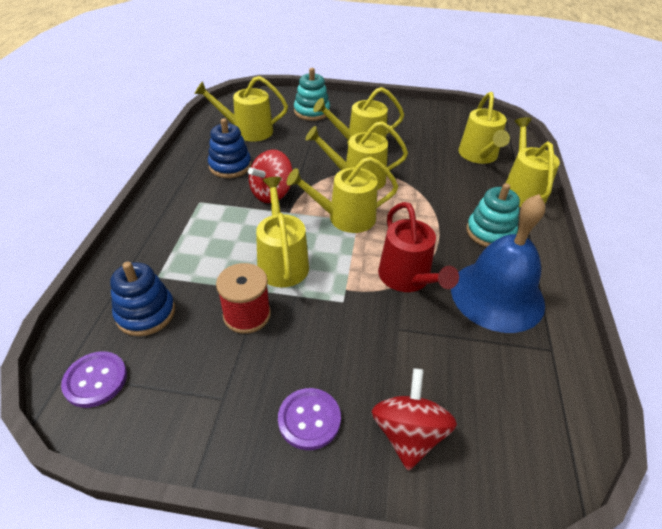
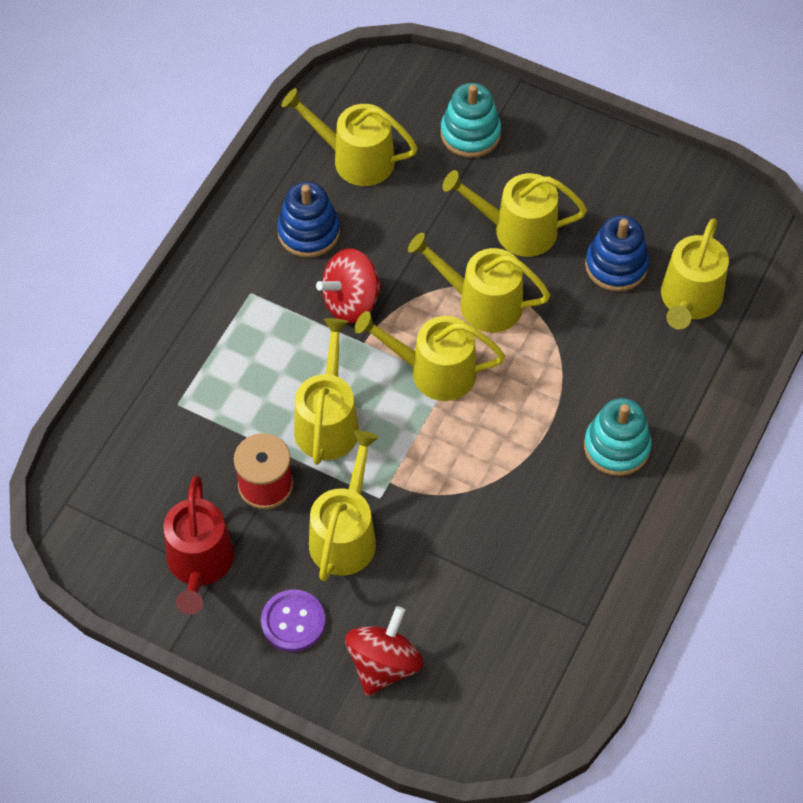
camera: 20 degrees right, 15 degrees up
purple button [61,351,127,408] -> none
blue stacking toy [110,262,175,336] -> blue stacking toy moved to [585,215,650,292]
red watering can [378,202,459,292] -> red watering can moved to [163,476,234,615]
blue bell [451,194,545,333] -> none
yellow watering can [506,117,560,207] -> yellow watering can moved to [309,430,379,581]

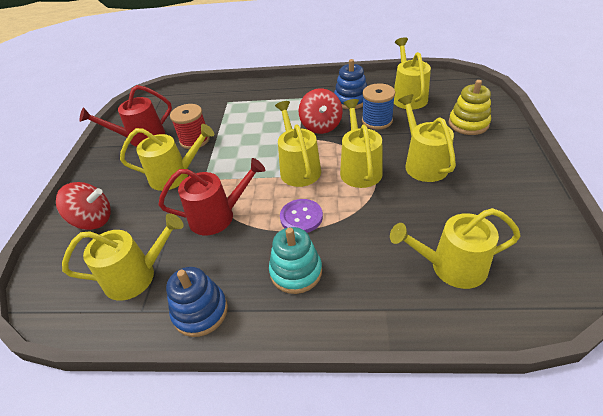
camera: 70 degrees right, 15 degrees down
purple button [261,589,325,652] -> purple button moved to [280,199,323,233]
yellow watering can [294,318,359,465] -> yellow watering can moved to [62,213,184,301]
red spinning top [316,248,382,324] -> red spinning top turned 135 degrees counterclockwise [299,88,343,134]
turquoise stacking toy [441,83,501,158] -> yellow stacking toy [449,80,491,135]
blue stacking toy [585,215,650,292] -> blue stacking toy moved to [166,267,228,337]
none -> red watering can [158,158,265,235]
none -> blue spool [362,83,395,130]

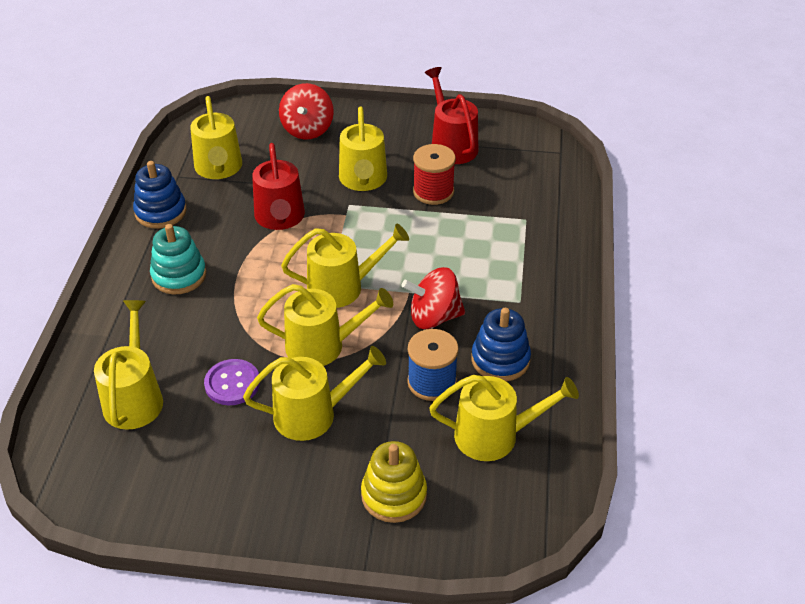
camera: 90 degrees right, 0 degrees up
purple button [280,199,323,233] -> purple button moved to [204,359,260,405]

